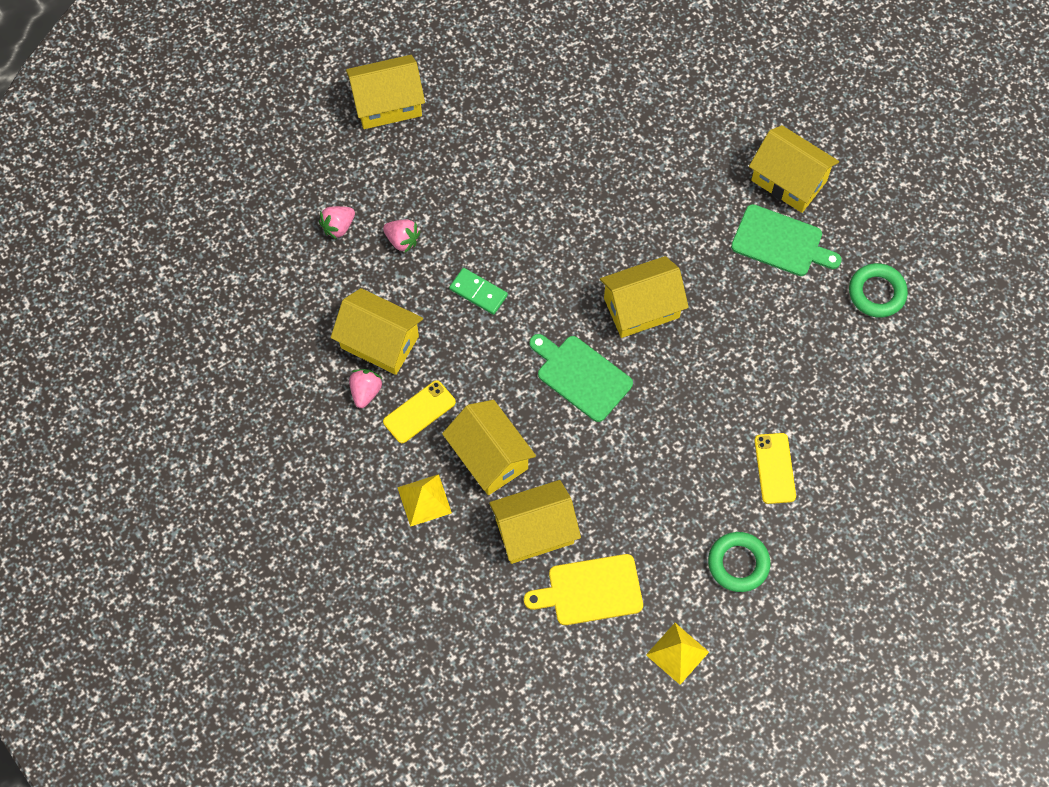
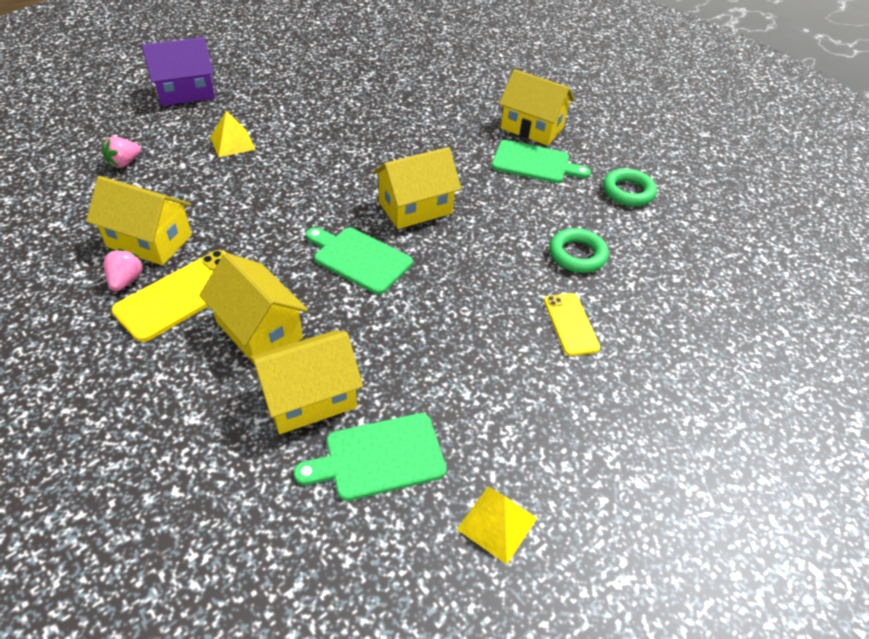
camera: 10 degrees left, 20 degrees down
yellow house [346,55,425,129] -> purple house [142,37,215,106]
pink strawberry [383,219,420,253] -> none
yellow phone [383,380,456,443] -> yellow phone [111,250,226,342], size x1.63
yellow pyramid [397,474,452,527] -> yellow pyramid moved to [210,111,256,157]
green domino [449,268,508,315] -> none
yellow cutting board [524,554,643,625] -> green cutting board [294,413,447,501]
green ring [708,532,770,592] -> green ring moved to [549,228,609,273]

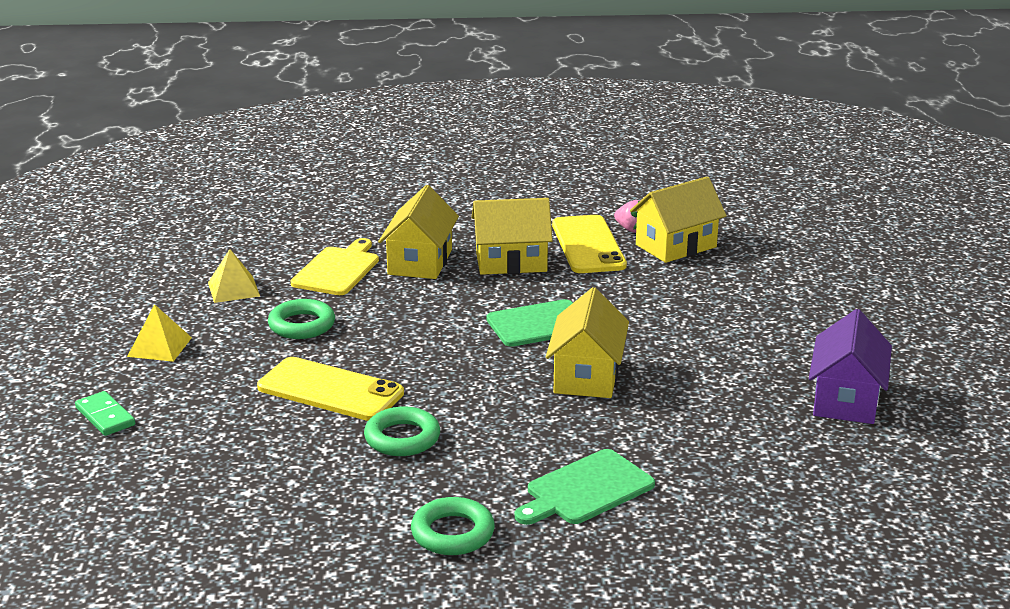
camera: 130 degrees right, 20 degrees down
pink strawberry [102,137,141,168] -> none
purple house [142,37,215,106] -> purple house moved to [809,309,892,424]
yellow pyramid [210,111,256,157] -> yellow pyramid moved to [127,304,192,362]
green cutting board [294,413,447,501] -> yellow cutting board [291,238,379,295]
yellow house [499,69,574,146] -> none
yellow phone [544,293,600,356] -> yellow phone [257,357,404,421], size x1.63
none -> green domino [75,391,135,436]
none -> green ring [268,299,335,339]

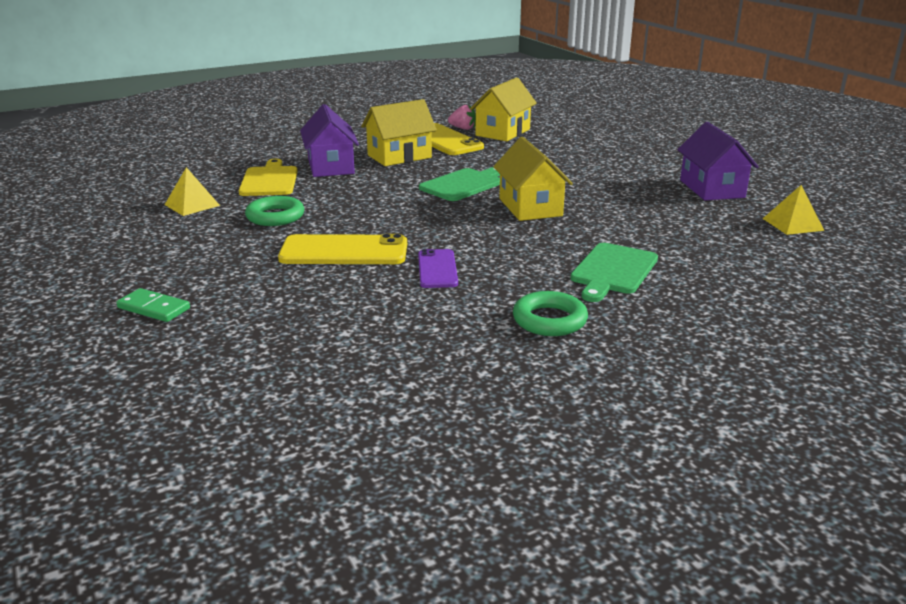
camera: 25 degrees left, 0 degrees up
yellow pyramid [127,304,192,362] -> yellow pyramid moved to [763,185,824,235]
green ring [364,407,440,456] -> purple phone [418,249,458,288]
yellow house [378,185,459,279] -> purple house [300,104,359,177]

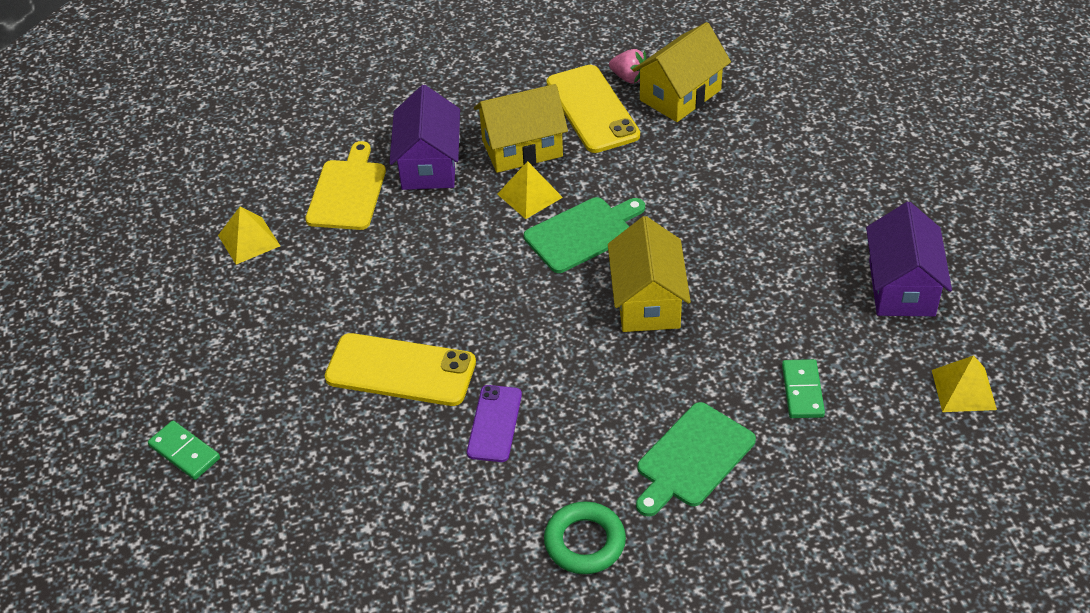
camera: 15 degrees right, 20 degrees up
green ring [245,196,304,226] -> none
none -> yellow pyramid [497,161,563,219]
none -> green domino [782,359,825,418]

